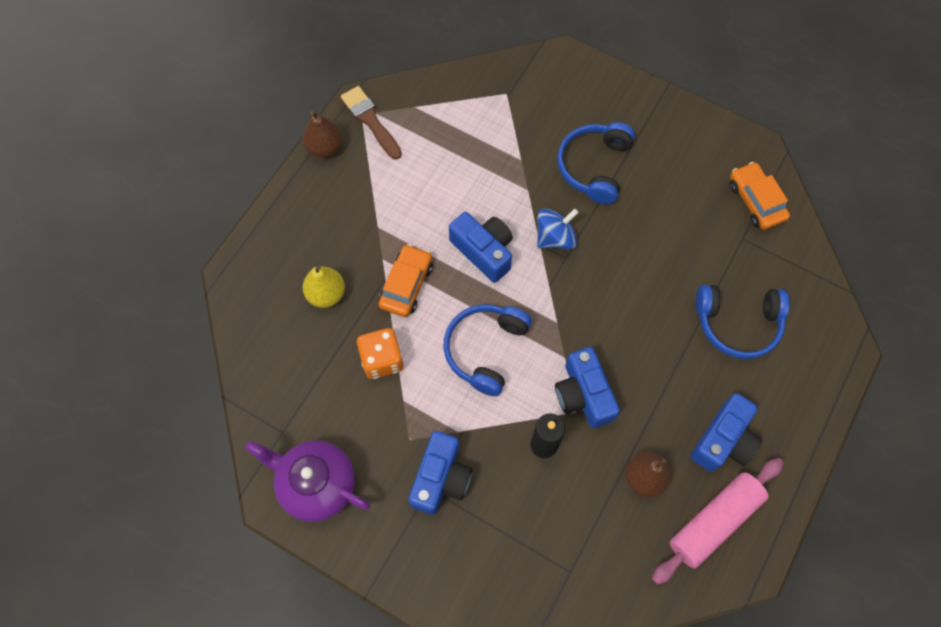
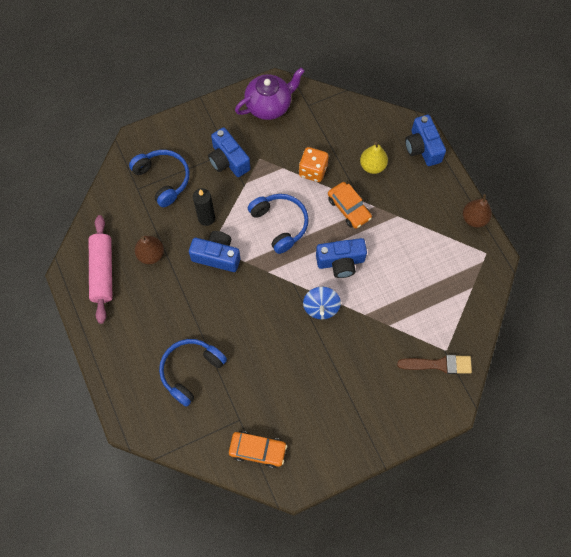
camera: 125 degrees right, 0 degrees up
brown brush [341,86,402,159] -> brown brush moved to [397,355,472,374]
blue headphones [557,122,635,204] -> blue headphones moved to [129,150,190,207]
blue camera [690,393,762,472] -> blue camera moved to [405,115,446,166]

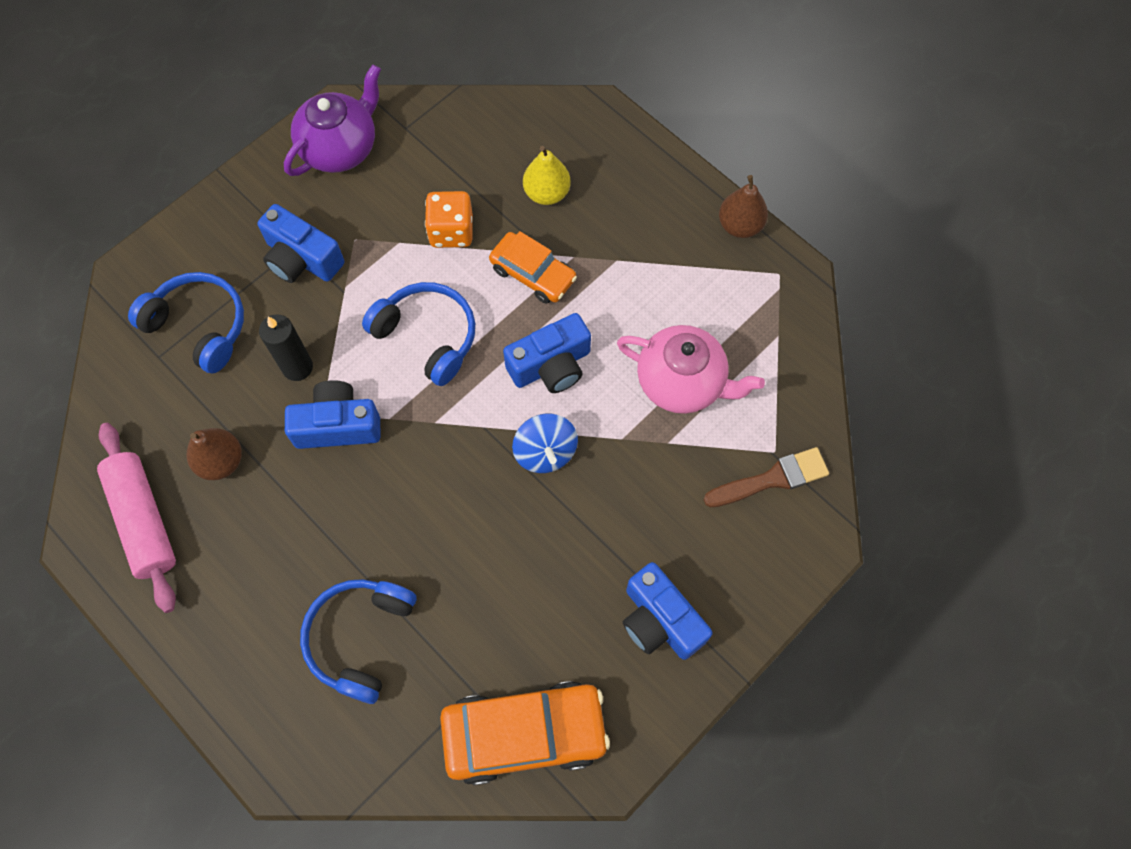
camera: 20 degrees left, 0 degrees up
orange car [229,431,287,468] -> orange car [440,681,610,785], size x1.59
blue camera [405,115,446,166] -> blue camera moved to [623,562,713,660]
none -> pink teapot [617,325,765,414]

